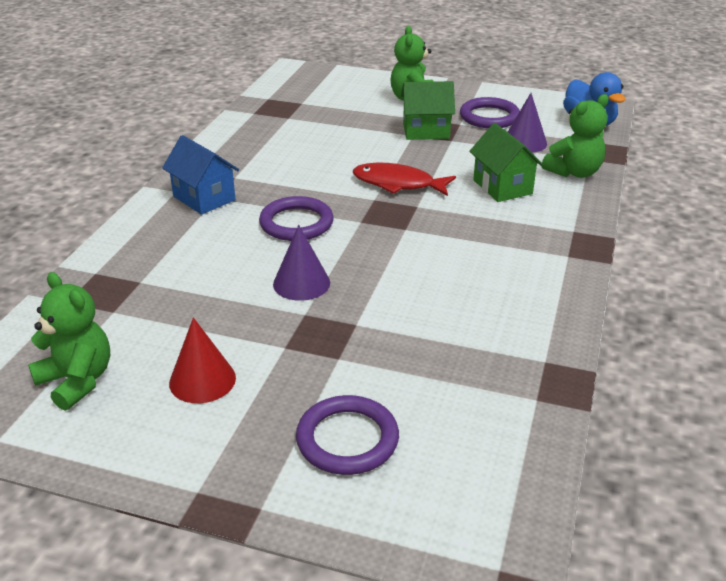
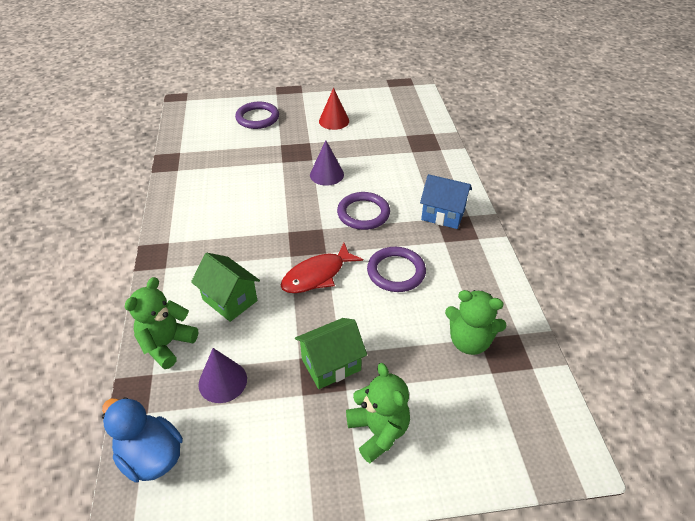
camera: 155 degrees right, 10 degrees up
green teddy bear [28,272,110,411] -> green teddy bear moved to [445,290,507,355]
red fish [353,163,456,196] -> red fish turned 150 degrees clockwise [280,243,363,293]
purple ring [460,97,520,129] -> purple ring moved to [367,247,426,292]

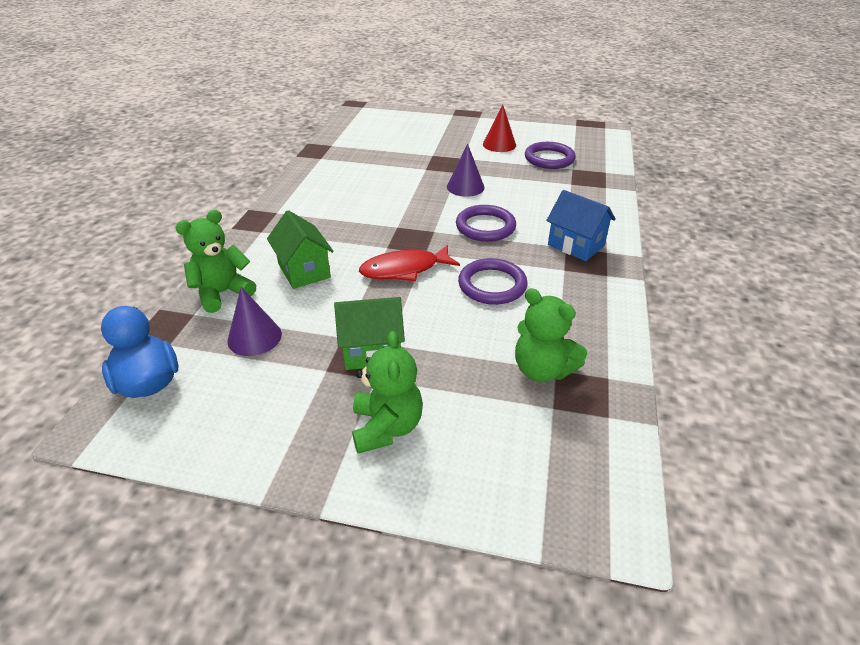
camera: 20 degrees right, 5 degrees down
purple ring [235,102,279,129] -> purple ring moved to [525,142,576,169]

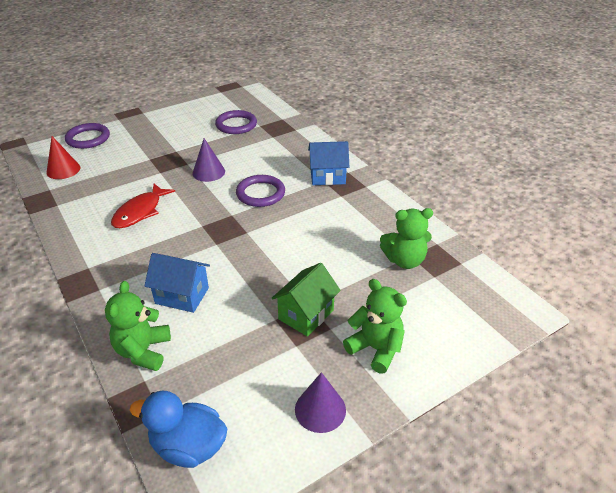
camera: 45 degrees left, 0 degrees up
purple cone [227,287,282,356] -> purple cone moved to [295,372,346,433]
green house [267,210,334,289] -> blue house [145,253,210,313]
red fish [359,245,460,281] -> red fish moved to [111,183,175,228]
purple ring [458,258,528,305] -> purple ring moved to [65,123,110,149]
red cone [483,105,516,152] -> red cone moved to [46,136,81,179]

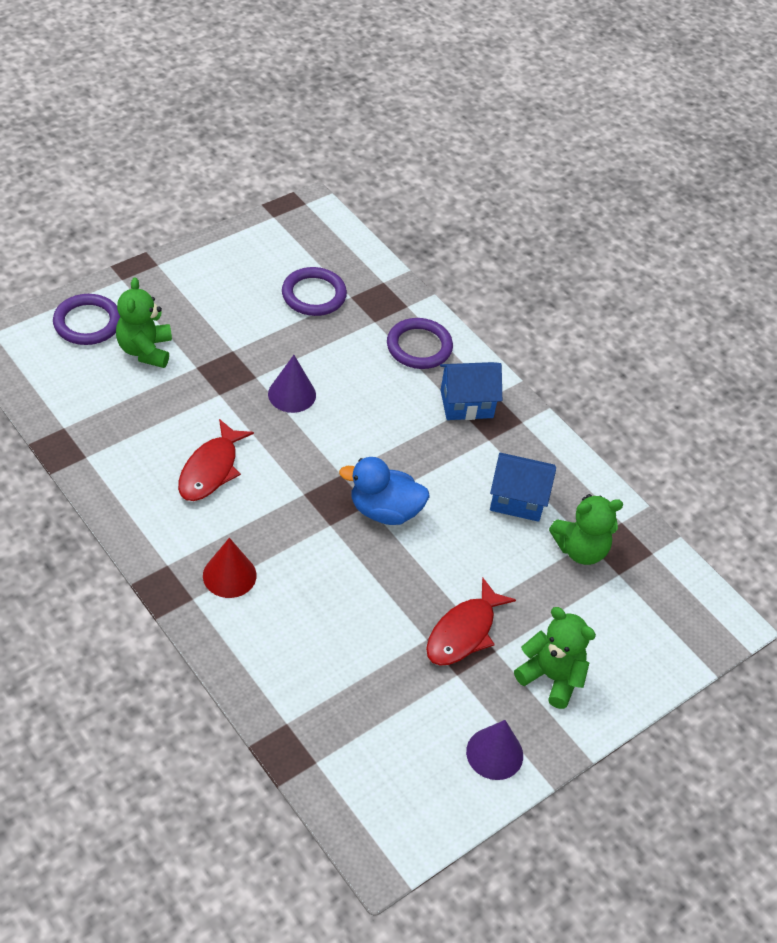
camera: 10 degrees left, 10 degrees up
red cone [46,136,81,179] -> red cone moved to [203,538,257,598]
green teddy bear [105,281,171,371] -> green teddy bear moved to [116,277,172,368]
blue duck [130,391,228,468] -> blue duck moved to [339,457,430,525]
blue house [145,253,210,313] -> blue house moved to [490,453,556,522]
purple ring [236,175,285,207] -> purple ring moved to [387,318,453,369]
green house [271,263,341,337] -> red fish [426,578,516,665]

